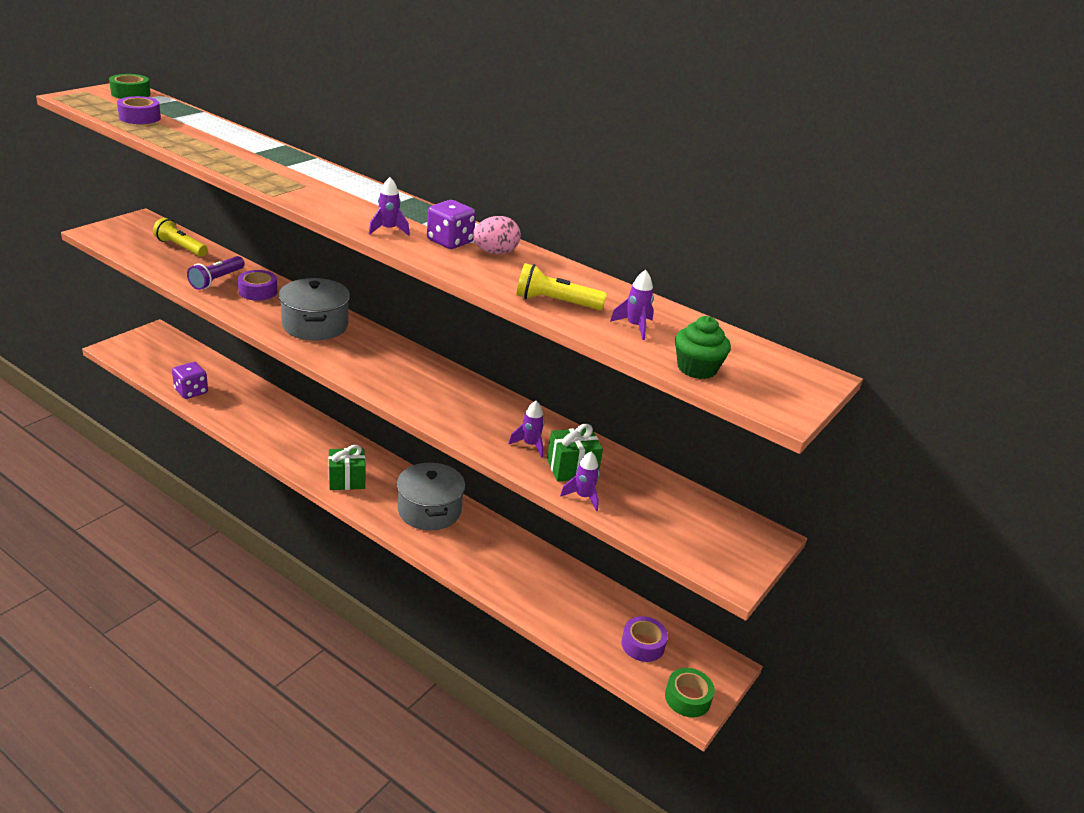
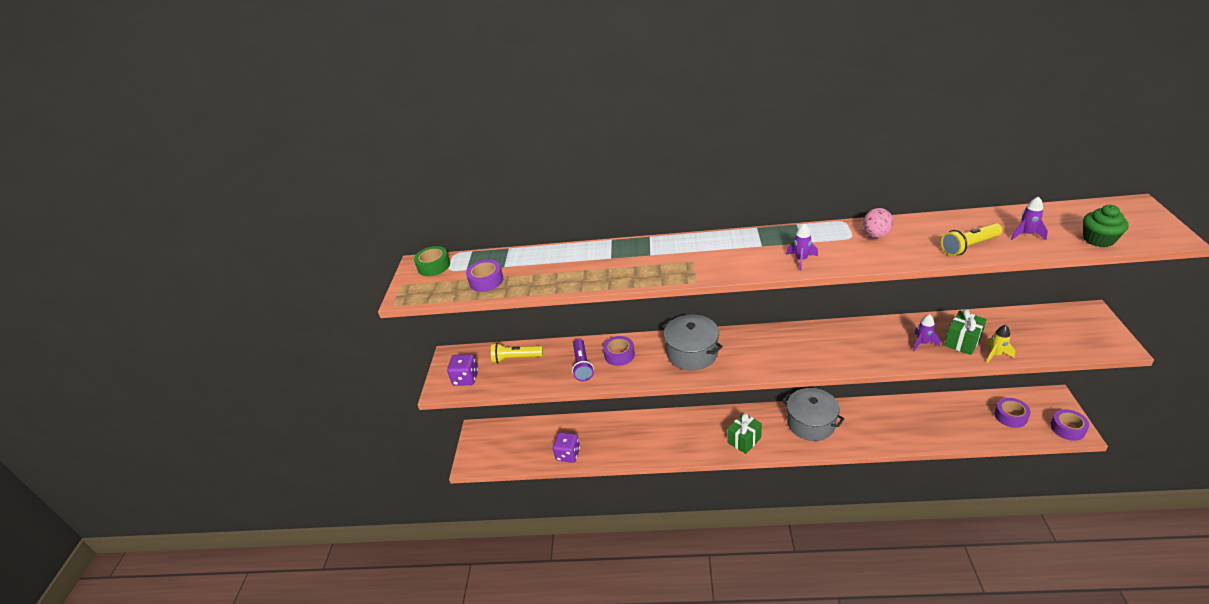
camera: 25 degrees left, 5 degrees up
purple dice [427,200,476,249] -> purple dice moved to [447,354,478,386]
purple rocket [560,451,599,511] -> yellow rocket [986,325,1015,363]
green tape [665,668,715,717] -> purple tape [1050,409,1089,441]

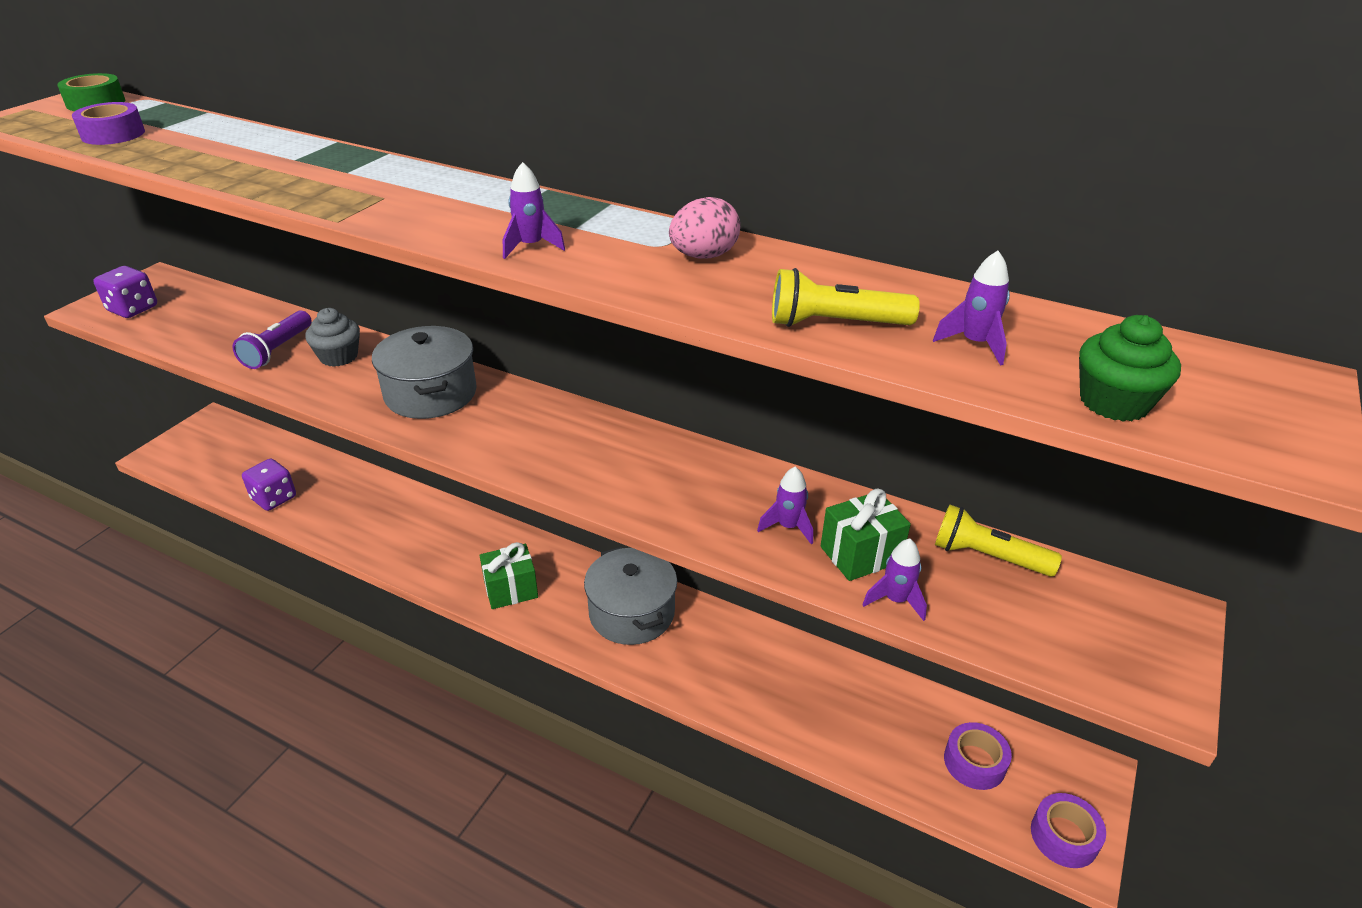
camera: 20 degrees right, 0 degrees up
yellow flashlight [491,343,543,363] -> yellow flashlight moved to [935,504,1062,577]
purple tape [603,336,635,366] -> grey cupcake [305,308,360,367]
yellow rocket [986,325,1015,363] -> purple rocket [862,539,927,621]

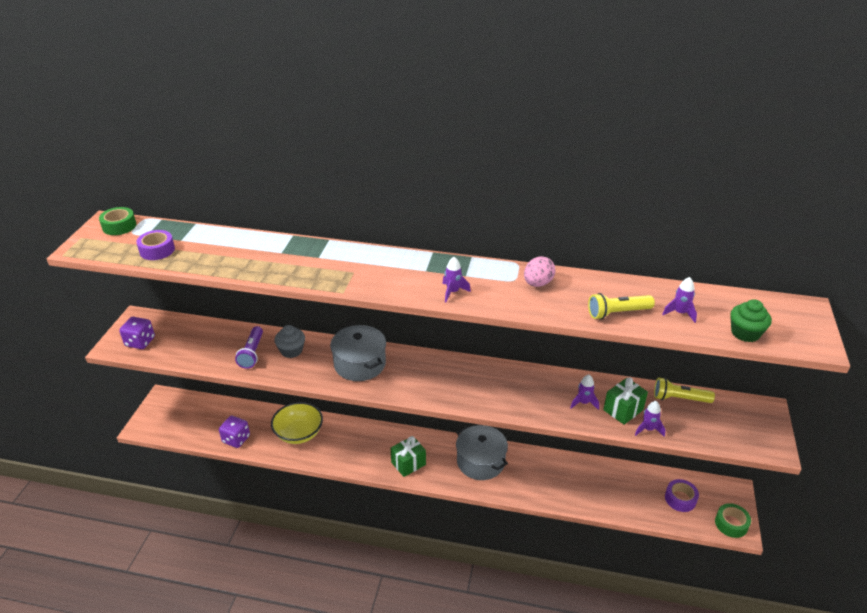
camera: 15 degrees left, 0 degrees up
purple tape [1031,793,1106,868] -> green tape [715,503,751,538]
none -> yellow bowl [271,402,323,444]

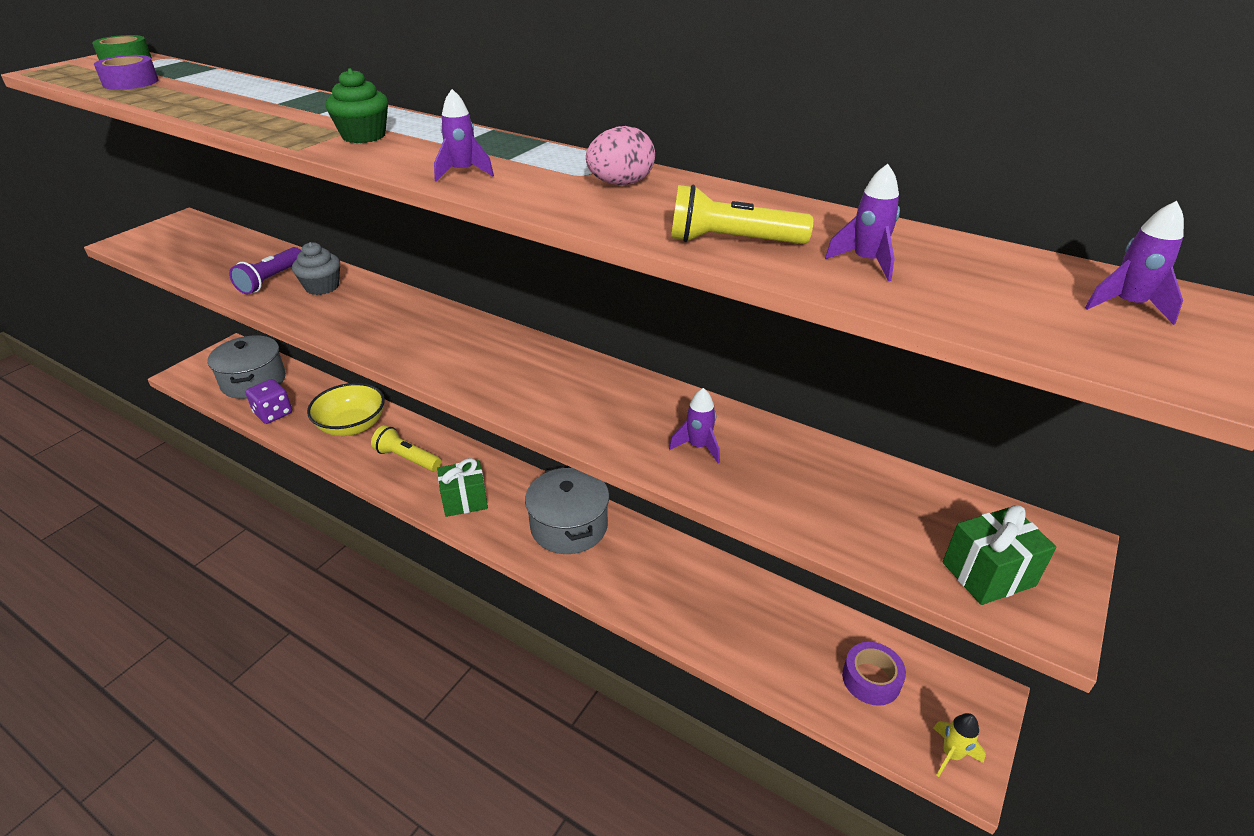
camera: 20 degrees right, 0 degrees up
purple dice [119,317,155,349] -> none
grey pot [330,325,386,381] -> grey pot moved to [207,335,286,399]
green gift [603,377,648,425] -> green gift moved to [943,505,1057,605]
purple rocket [635,401,666,437] -> purple rocket moved to [1085,201,1184,325]
yellow flashlight [654,377,715,403] -> yellow flashlight moved to [371,425,441,471]
green tape [715,503,751,538] -> yellow rocket [933,713,986,777]
green cupcake [730,299,772,342] -> green cupcake moved to [325,68,388,143]

